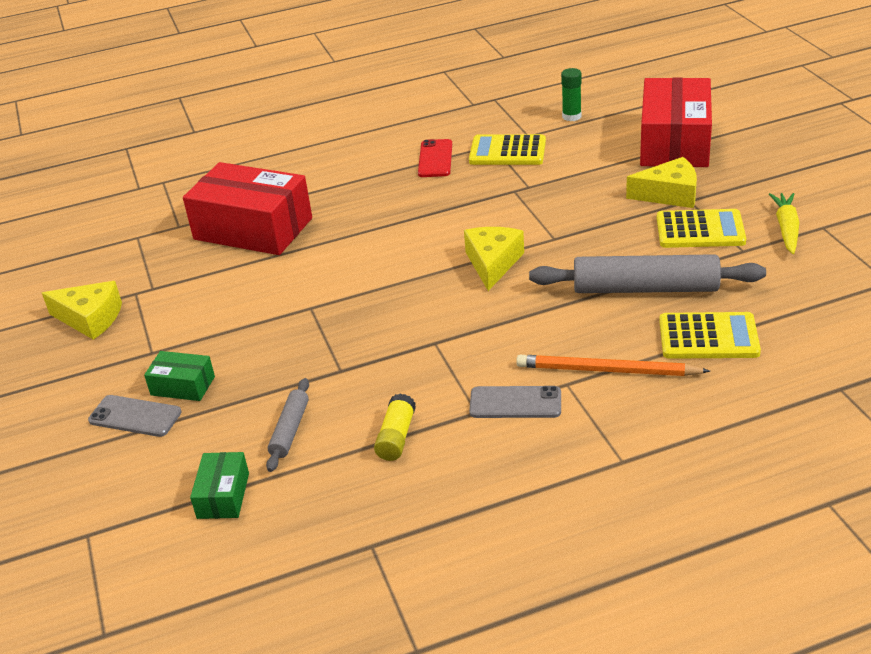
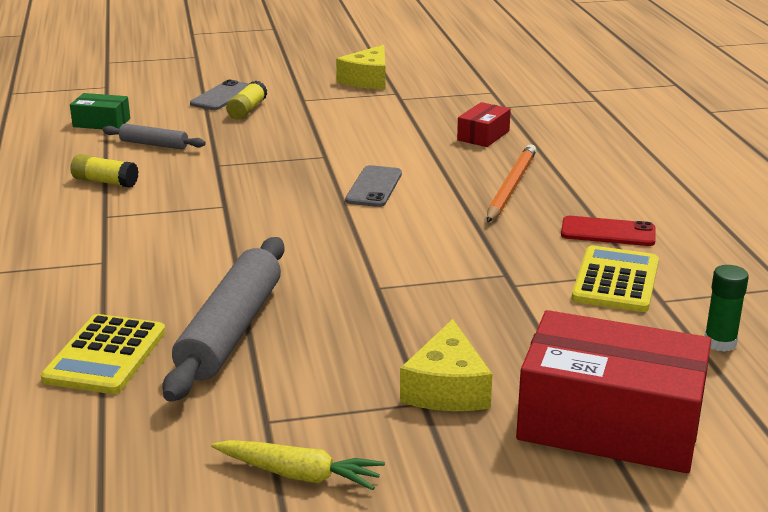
camera: 95 degrees right, 10 degrees down
green box [144,351,215,401] -> yellow glue stick [226,81,267,120]
red box [183,162,312,255] -> red box [457,102,511,147], size x0.46
yellow cheese [464,227,524,291] -> none
grey phone [469,386,561,418] -> grey phone moved to [345,165,402,207]
orange pencil [516,355,710,376] -> orange pencil moved to [487,144,537,222]
yellow calculator [657,209,746,248] -> none

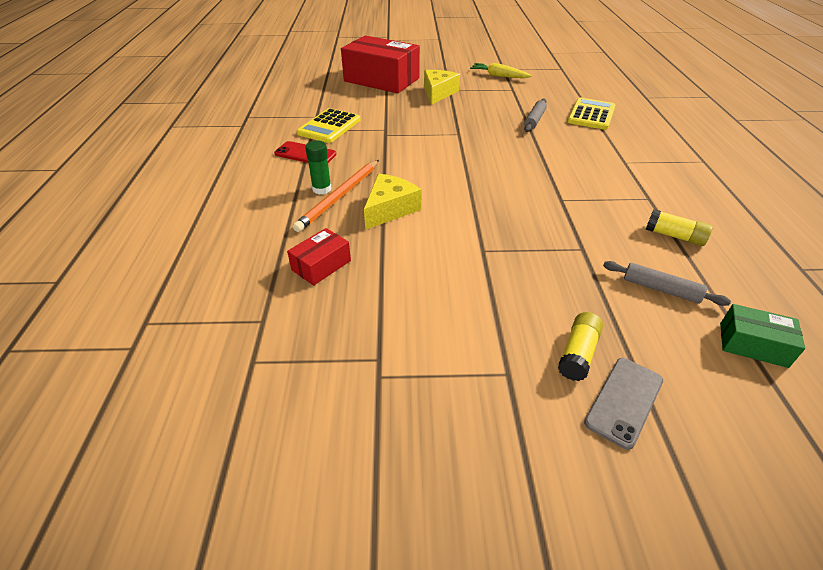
camera: 170 degrees left, 15 degrees up
grey rolling pin [162,237,285,402] -> grey rolling pin [524,99,547,132], size x0.51
yellow cheese [336,45,385,89] -> yellow cheese moved to [364,174,422,230]
grey phone [345,165,402,207] -> none
green glue stick [705,265,749,352] -> green glue stick moved to [305,140,332,194]

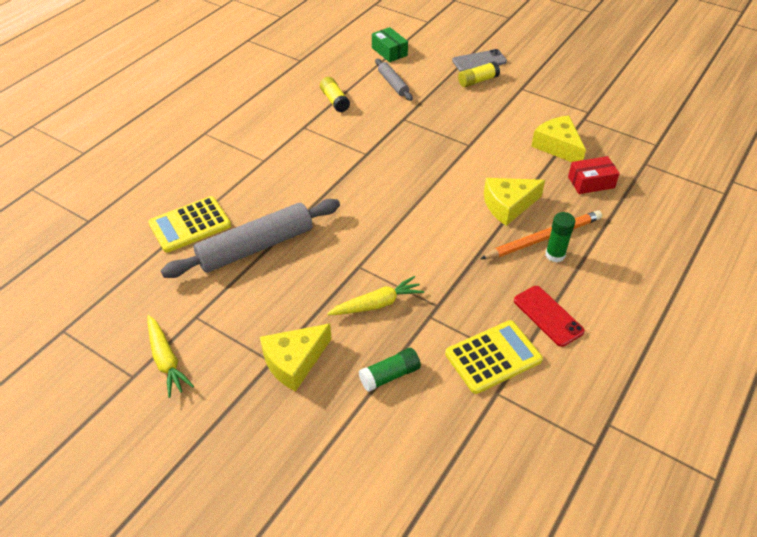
camera: 145 degrees left, 5 degrees up
red box [341,36,420,93] -> none
grey rolling pin [524,99,547,132] -> grey rolling pin [161,199,340,278], size x1.97
none -> yellow carrot [327,276,424,315]
none -> green glue stick [359,348,421,392]
none -> yellow cheese [531,116,586,162]

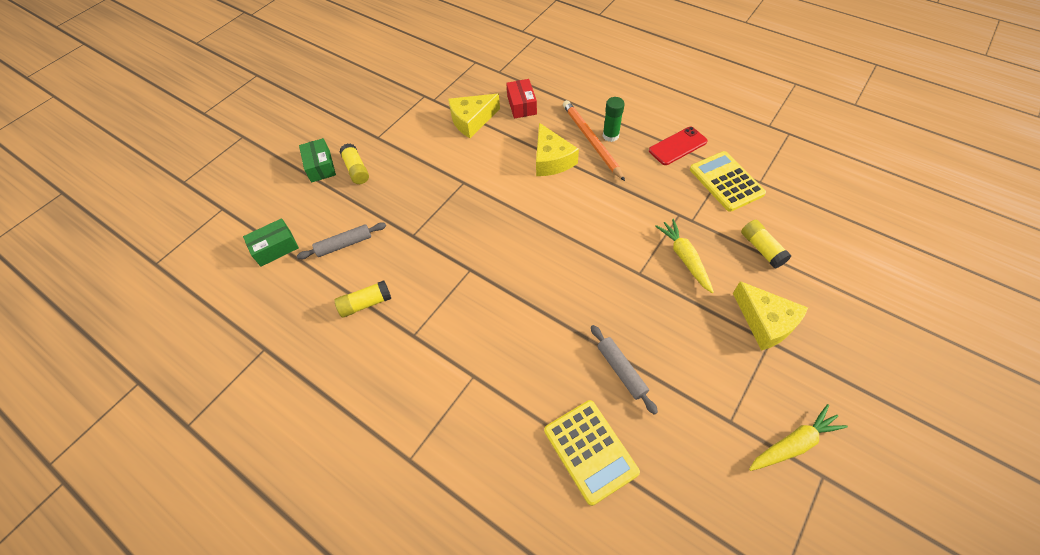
camera: 85 degrees left, 10 degrees up
grey rolling pin [161,199,340,278] -> grey rolling pin [591,325,658,415], size x0.51
green glue stick [359,348,421,392] -> yellow glue stick [741,220,791,268]
grey phone [452,49,507,72] -> green box [299,138,336,183]

